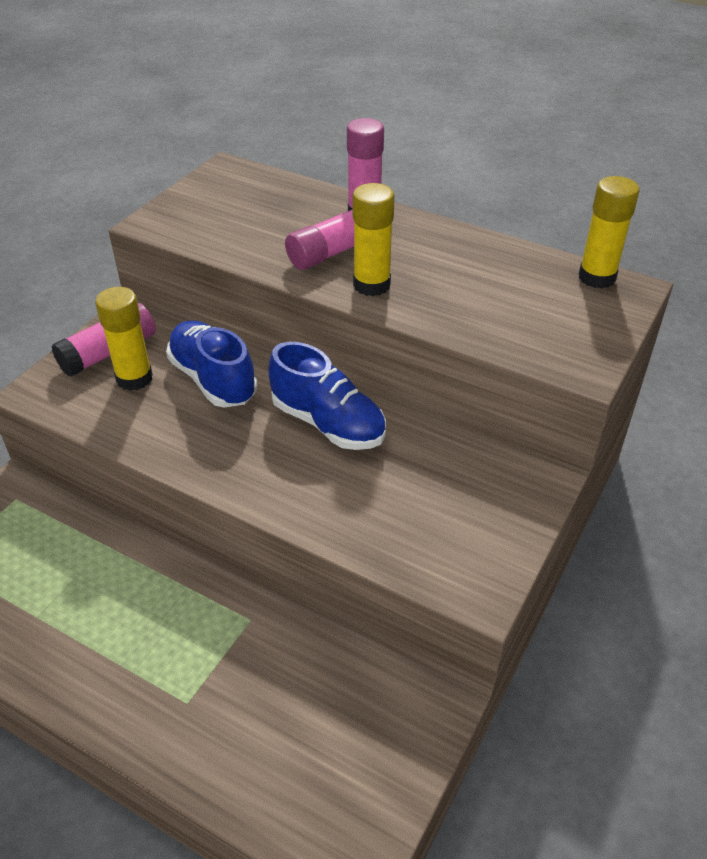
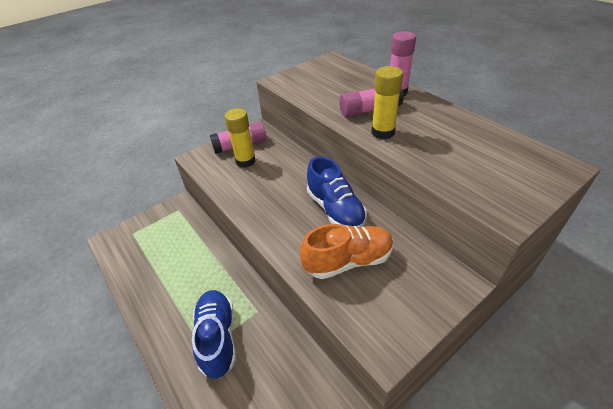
camera: 25 degrees right, 0 degrees up
blue shoe [166,321,257,407] -> blue shoe moved to [192,290,236,379]
yellow glue stick [579,176,640,289] -> none
none -> orange shoe [300,224,394,279]

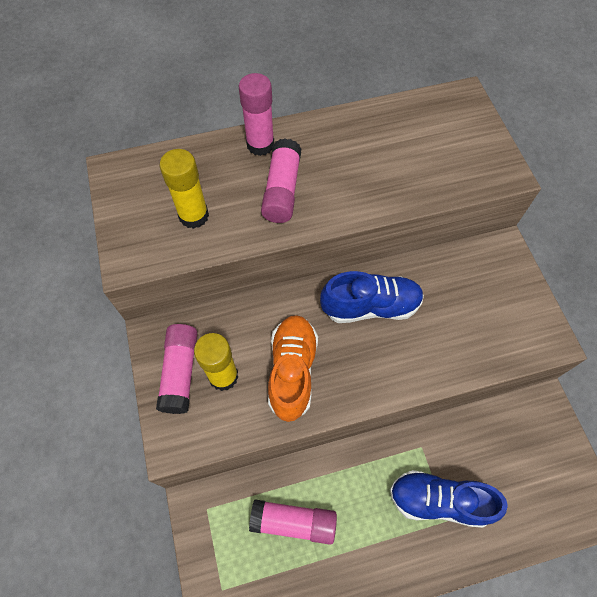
camera: 70 degrees left, 20 degrees up
orange shoe [300,224,394,279] -> orange shoe moved to [268,315,318,422]
yellow glue stick [371,66,403,139] -> yellow glue stick moved to [160,149,209,229]
none -> pink glue stick [249,499,337,545]

